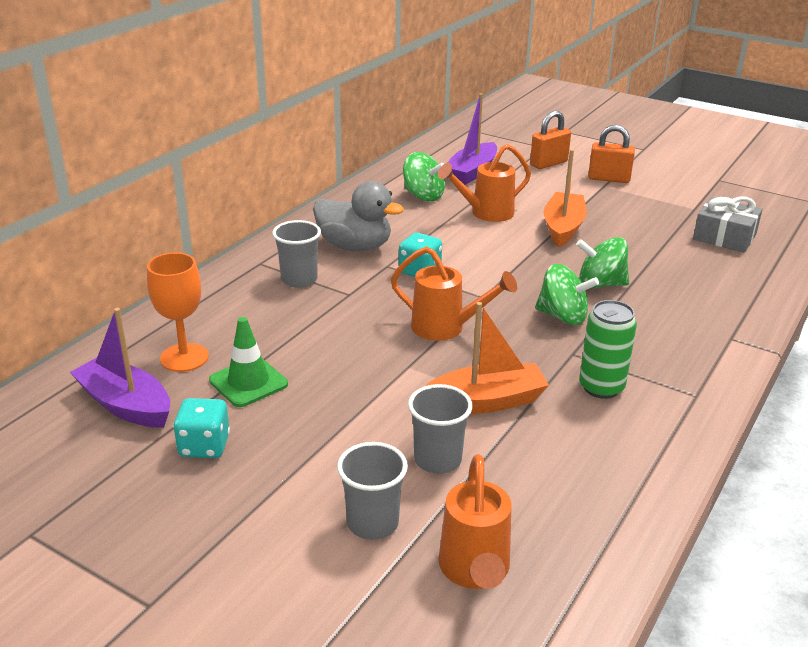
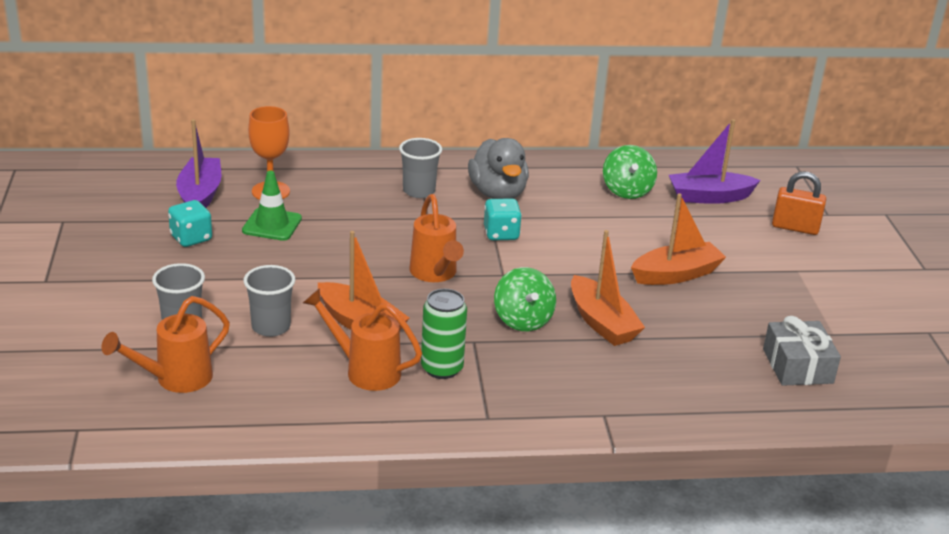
camera: 50 degrees right, 0 degrees up
orange watering can [438,144,531,222] -> orange watering can moved to [303,288,422,391]
green spinning top [576,237,629,289] -> orange boat [571,230,645,346]
orange padlock [588,125,635,183] -> none

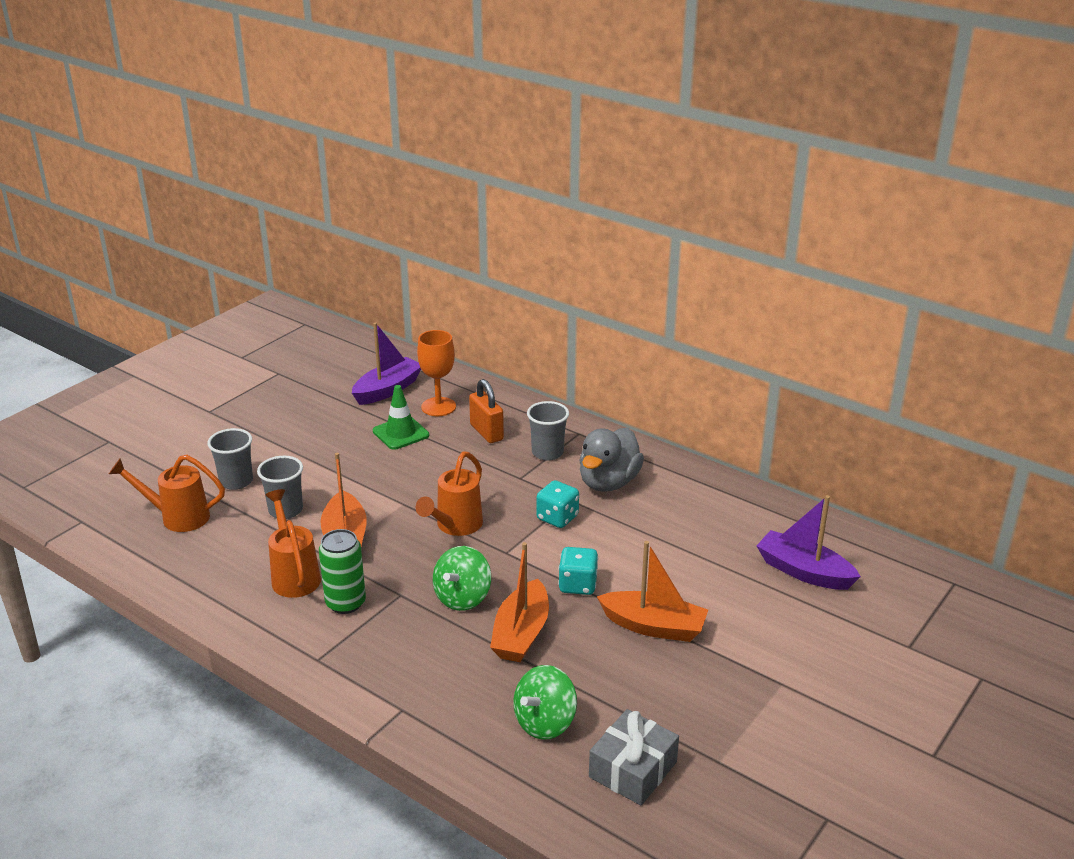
camera: 45 degrees right, 0 degrees up
turquoise dice [168,200,212,247] -> turquoise dice moved to [558,547,598,595]
green spinning top [603,145,657,199] -> green spinning top moved to [513,665,577,740]
orange padlock [772,172,826,235] -> orange padlock moved to [469,379,504,443]

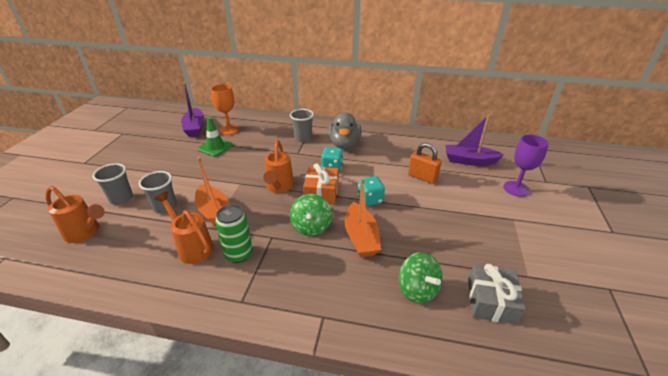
camera: 25 degrees left, 5 degrees up
orange watering can [109,455,225,532] -> orange watering can turned 135 degrees counterclockwise [46,186,105,243]
purple boat [352,322,421,405] -> purple boat turned 150 degrees clockwise [181,82,204,137]
orange padlock [469,379,504,443] -> orange padlock moved to [408,143,442,184]
green spinning top [513,665,577,740] -> green spinning top turned 45 degrees counterclockwise [399,252,442,303]
orange boat [597,541,708,642] -> none
none -> orange gift [303,163,338,204]
none -> purple goblet [503,135,549,197]

